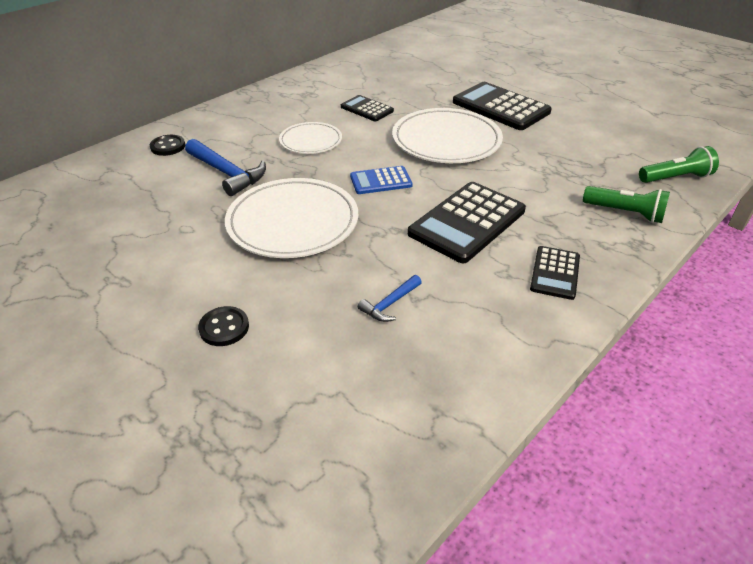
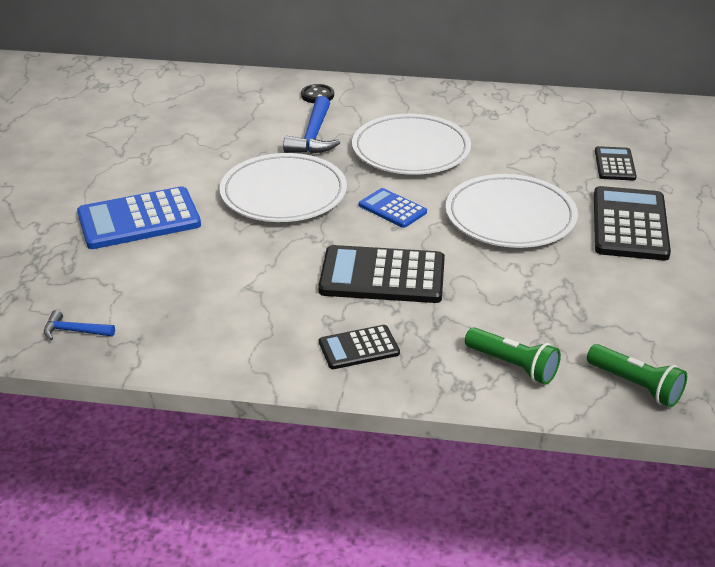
camera: 55 degrees right, 5 degrees down
black button [198,306,249,346] -> blue calculator [77,186,201,249]
white plate [279,122,342,154] -> white plate [352,114,471,175], size x1.74
black calculator [341,95,394,122] -> black calculator moved to [595,146,637,180]
blue hammer [358,275,422,322] -> blue hammer moved to [44,310,115,340]
green flashlight [583,186,670,223] -> green flashlight turned 45 degrees counterclockwise [465,327,561,385]

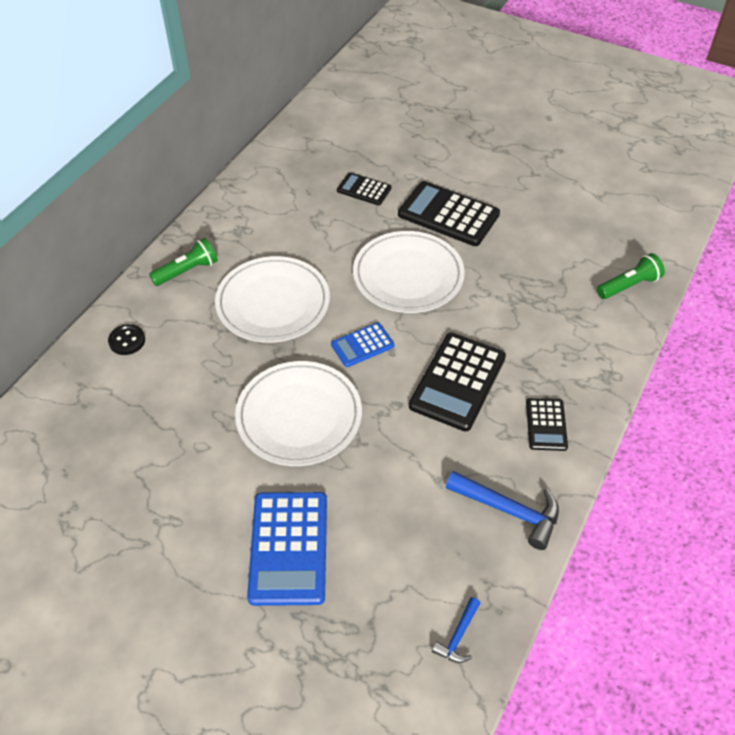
camera: 70 degrees left, 15 degrees up
blue hammer [283,96,341,154] -> blue hammer moved to [446,471,559,550]
green flashlight [465,327,561,385] -> green flashlight moved to [149,238,218,286]

